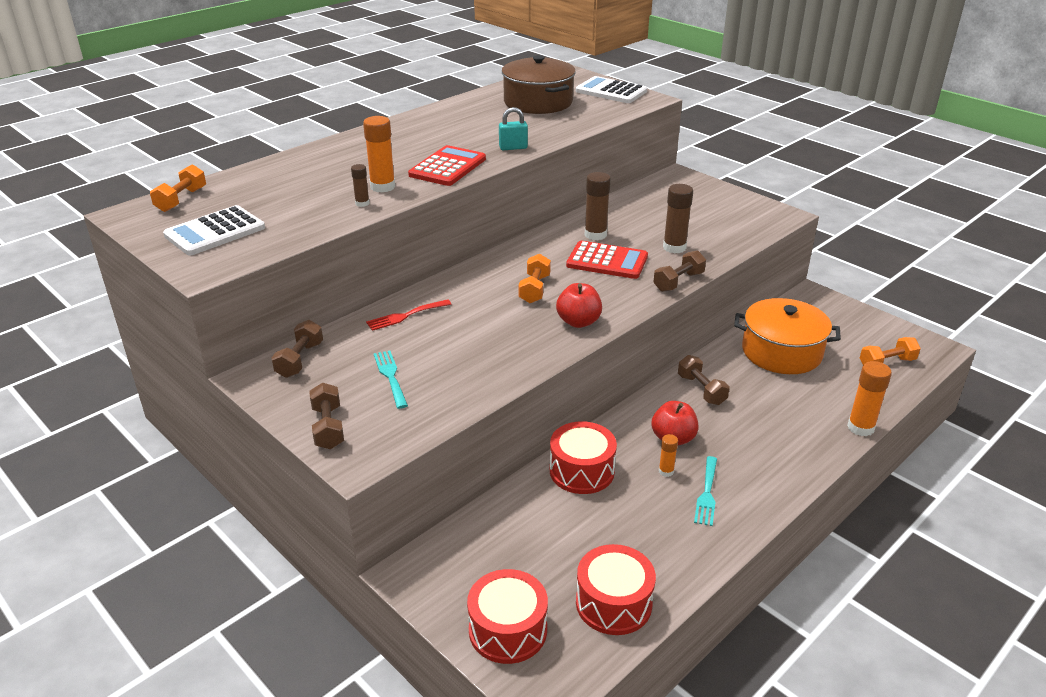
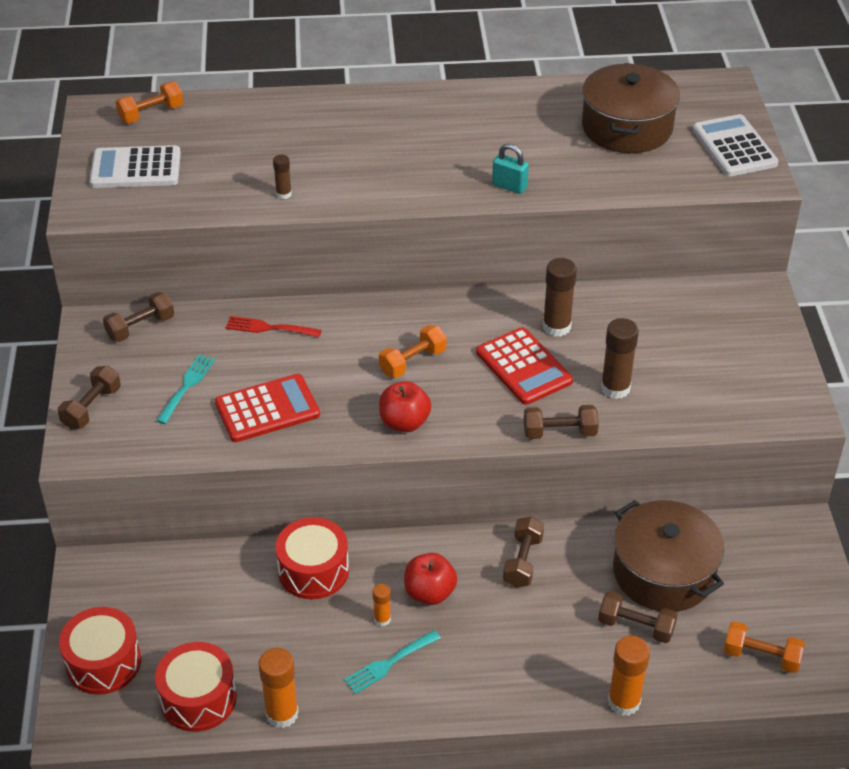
camera: 40 degrees right, 10 degrees up
orange glue stick [363,116,395,193] -> orange glue stick moved to [259,648,299,728]
red calculator [408,145,486,186] -> red calculator moved to [215,374,320,442]
orange pot [734,298,841,374] -> brown pot [613,500,724,612]
none -> brown dumbbell [598,591,677,643]

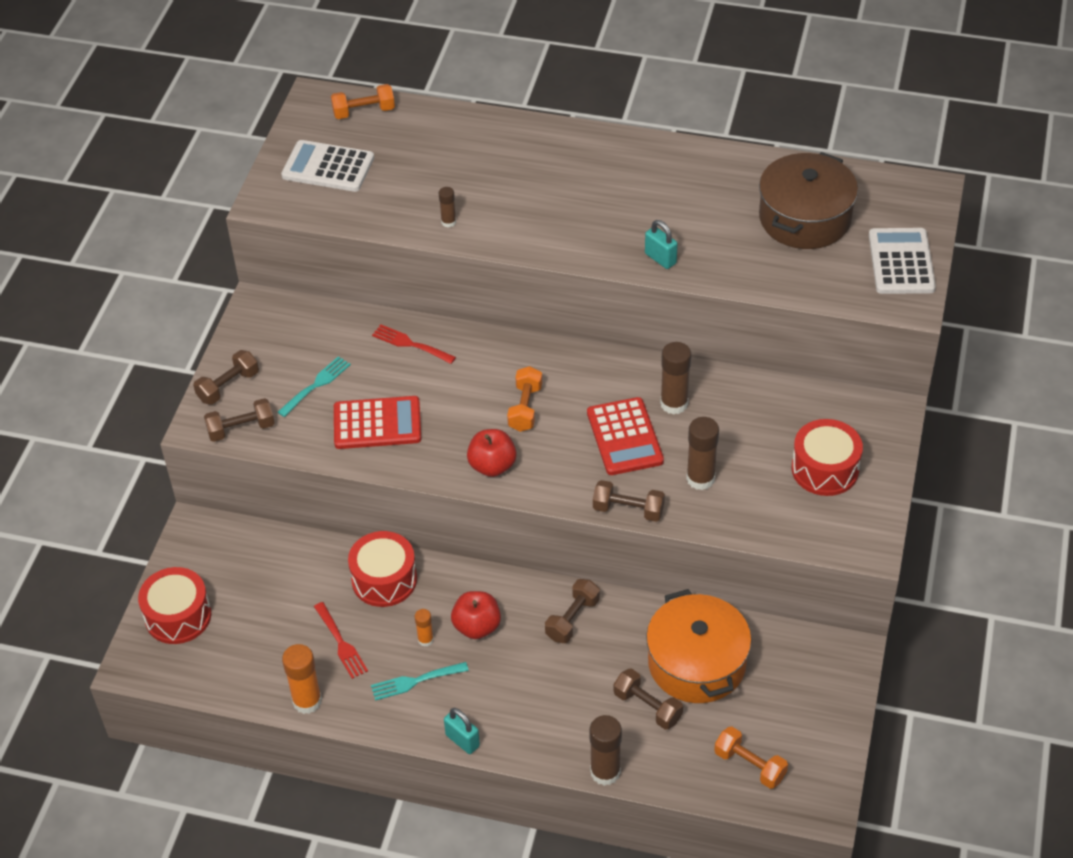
camera: 20 degrees right, 5 degrees up
brown dumbbell [103,292,174,342] -> brown dumbbell moved to [204,398,275,442]
red drum [155,642,237,732] -> red drum moved to [792,419,863,496]
orange dumbbell [379,325,447,378] -> orange dumbbell turned 60 degrees counterclockwise [507,366,542,432]
orange glue stick [608,636,650,716] -> brown glue stick [590,715,622,786]
brown pot [613,500,724,612] -> orange pot [646,589,752,703]
none -> red fork [314,602,368,679]
none -> turquoise padlock [444,708,480,754]

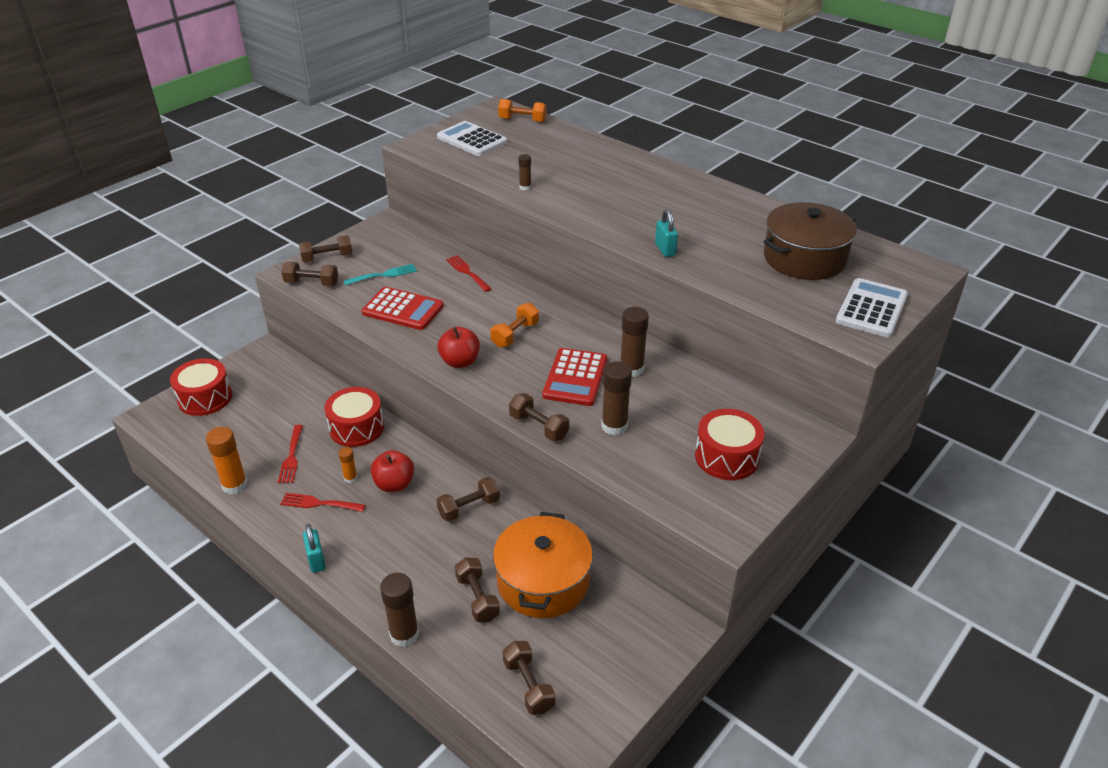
camera: 25 degrees right, 10 degrees down
turquoise fork [371,662,469,701] -> red fork [280,493,365,512]
orange dumbbell [714,727,788,789] -> brown dumbbell [503,641,555,715]

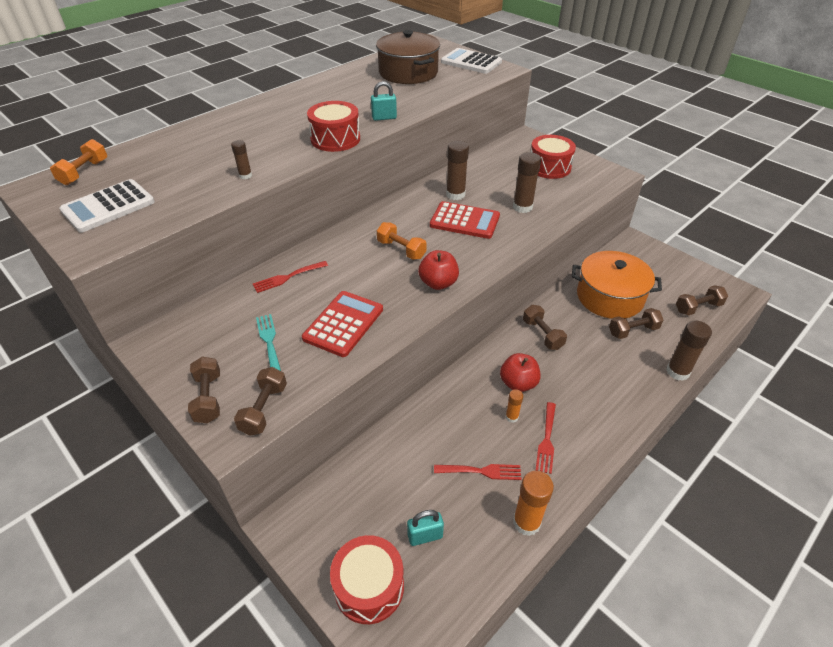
camera: 85 degrees left, 5 degrees up
turquoise padlock [303,524,326,573] -> turquoise padlock moved to [407,510,444,546]
red drum [324,387,384,447] -> red drum moved to [307,101,360,152]
brown dumbbell [509,393,569,441] -> none

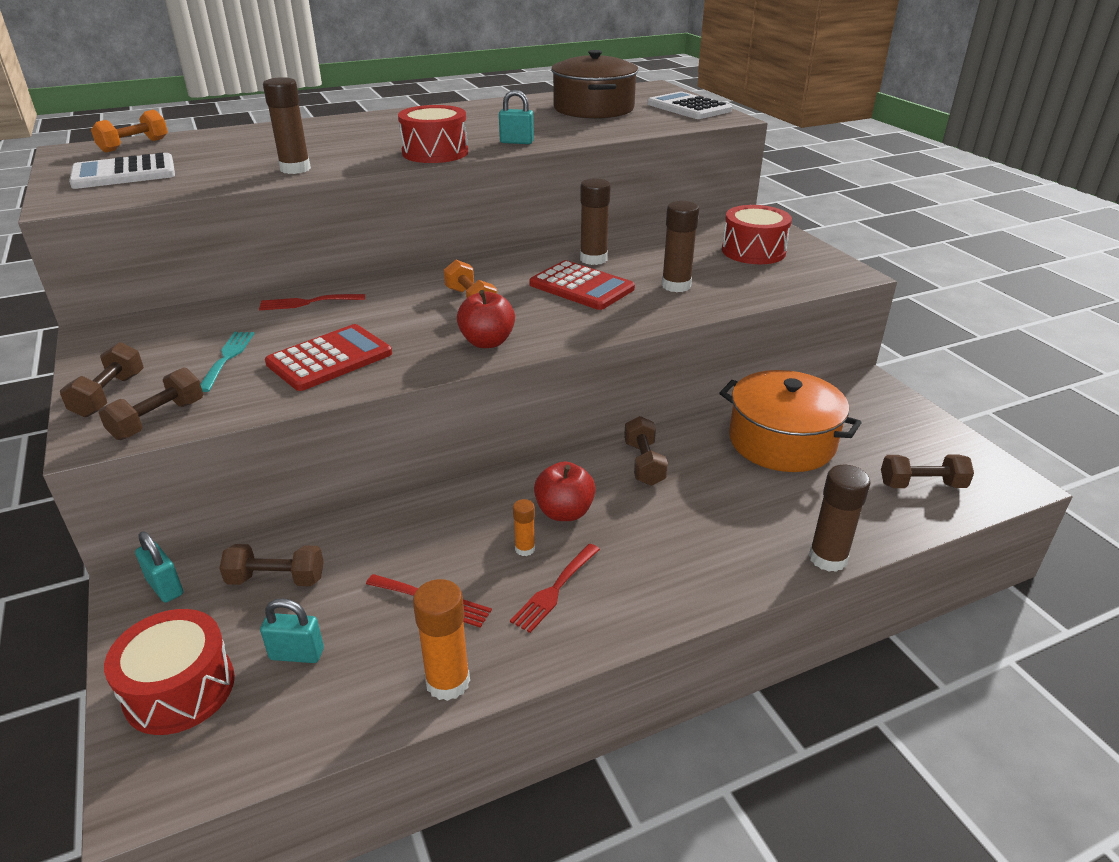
camera: 20 degrees right, 10 degrees down
brown glue stick [231,140,252,179] -> brown glue stick [263,77,311,174], size x1.82
brown dumbbell [609,308,663,339] -> brown dumbbell moved to [219,544,324,586]
none -> turquoise padlock [135,531,183,603]

